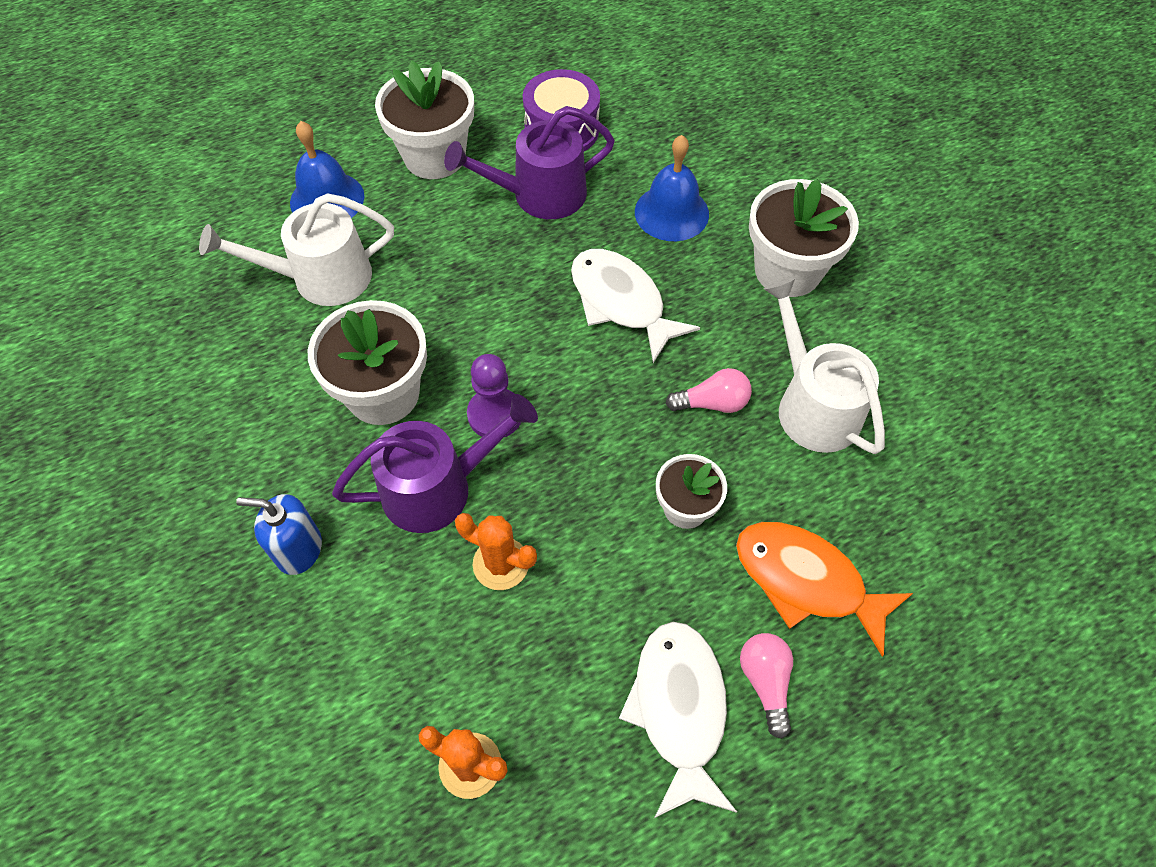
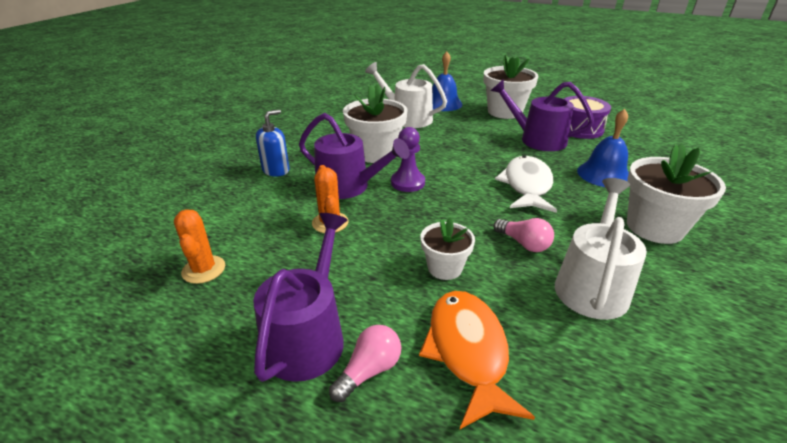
camera: 50 degrees right, 25 degrees down
blue soap dispenser [236,494,322,575] -> blue soap dispenser turned 75 degrees clockwise [256,110,289,176]
white fish [619,622,737,818] -> purple watering can [253,213,347,382]

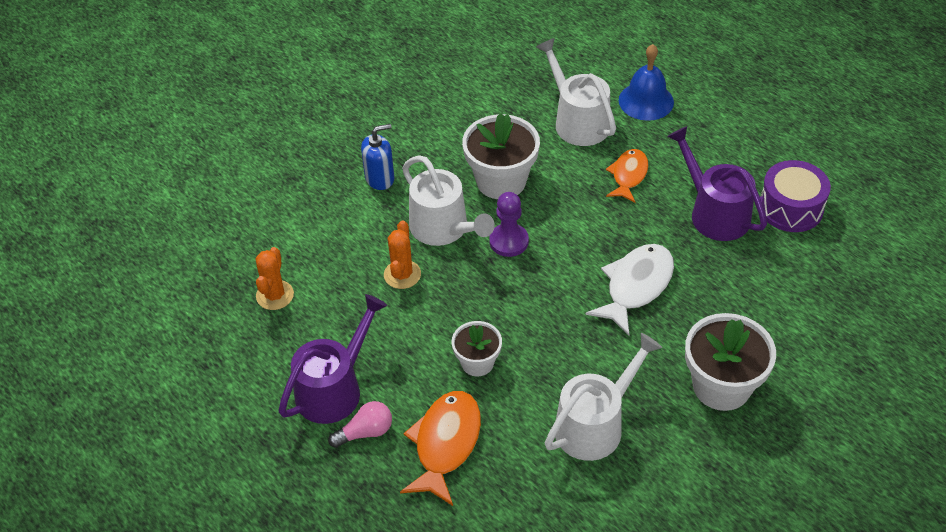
camera: 25 degrees right, 15 degrees up
purple watering can [299,113,410,199] -> white watering can [402,156,495,246]
white flower pot [483,55,539,119] -> none
pink light bulb [493,218,554,252] -> none
blue bell [577,109,629,187] -> none
none -> orange fish [606,149,649,203]

